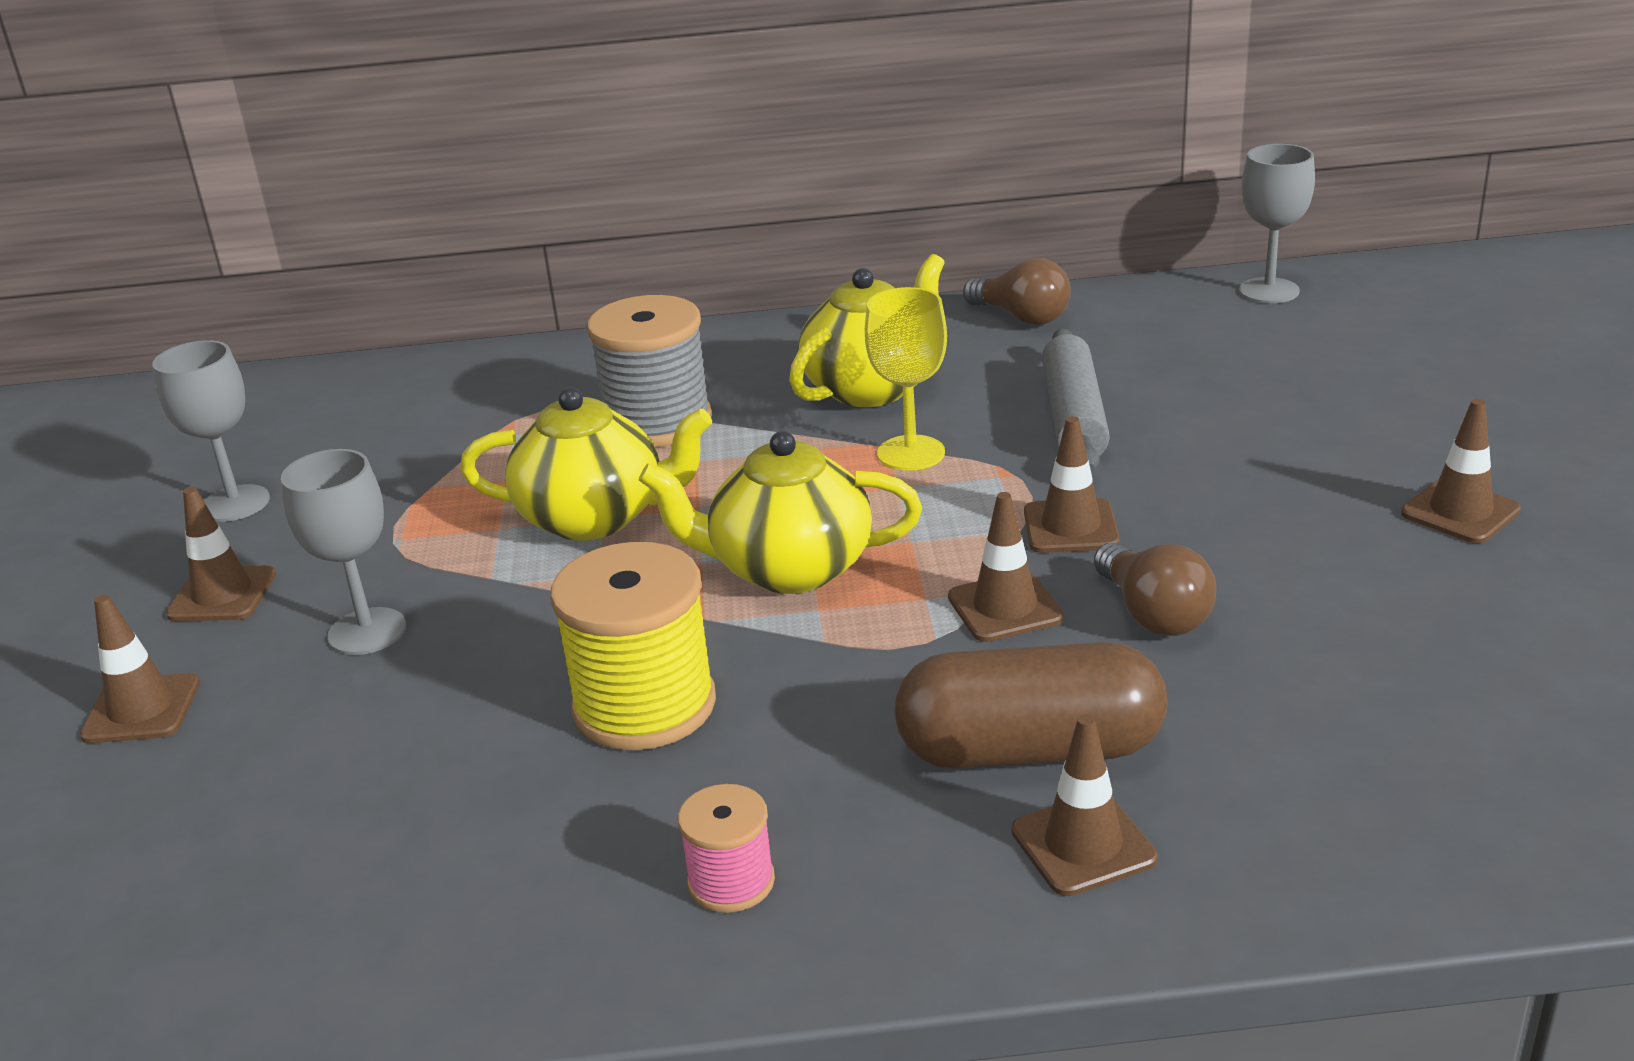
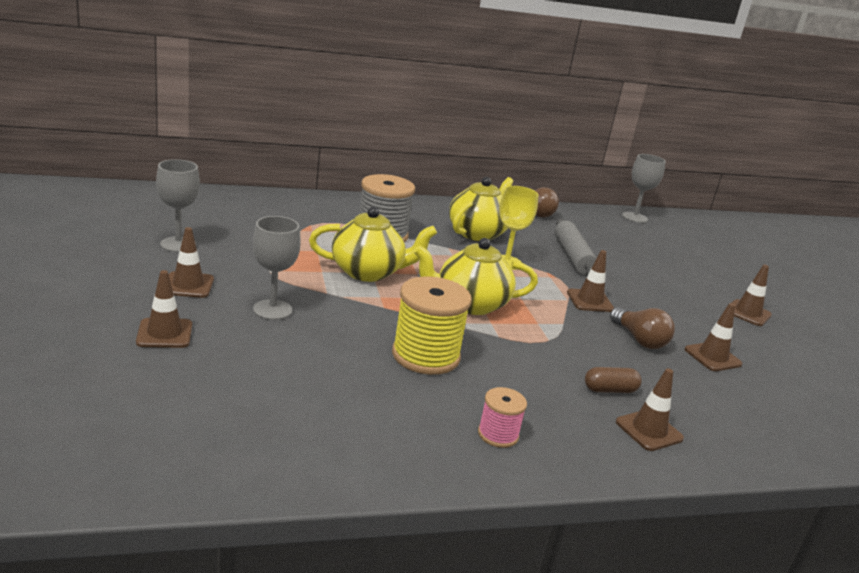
camera: 15 degrees left, 5 degrees down
brown capsule [894,642,1167,769] -> brown capsule [585,367,642,393], size x0.48
brown traffic cone [948,492,1064,642] -> brown traffic cone moved to [685,303,743,371]

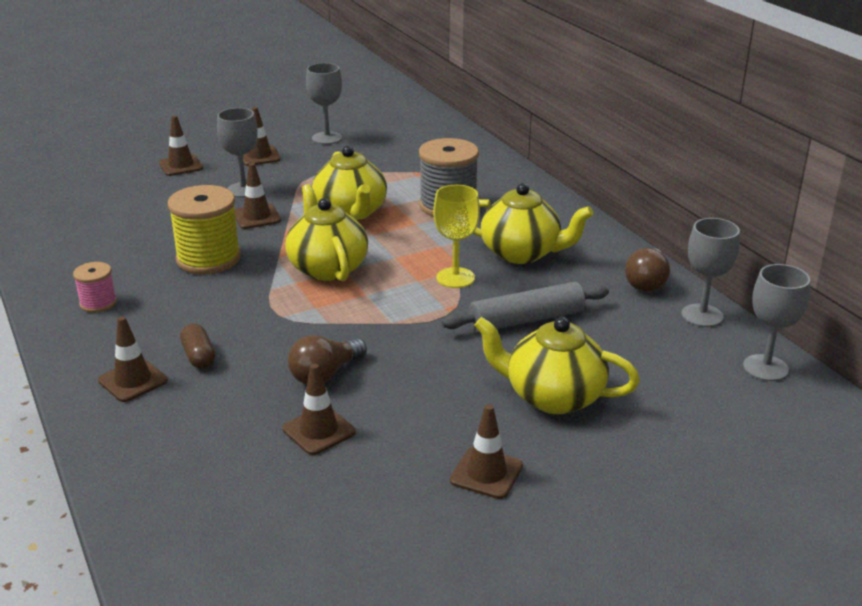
camera: 80 degrees right, 5 degrees up
brown traffic cone [567,250,614,312] -> brown traffic cone moved to [234,163,281,229]
none -> yellow teapot [474,317,640,414]
none -> grey goblet [682,218,740,327]

